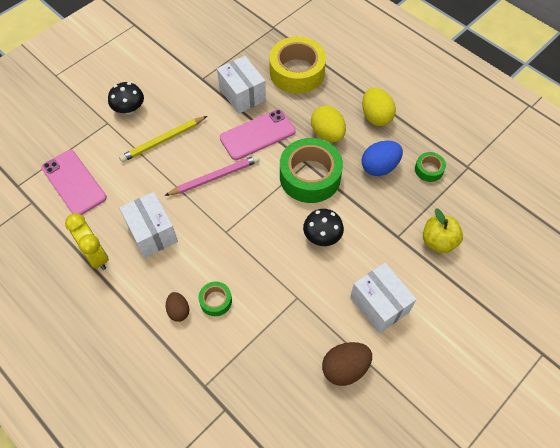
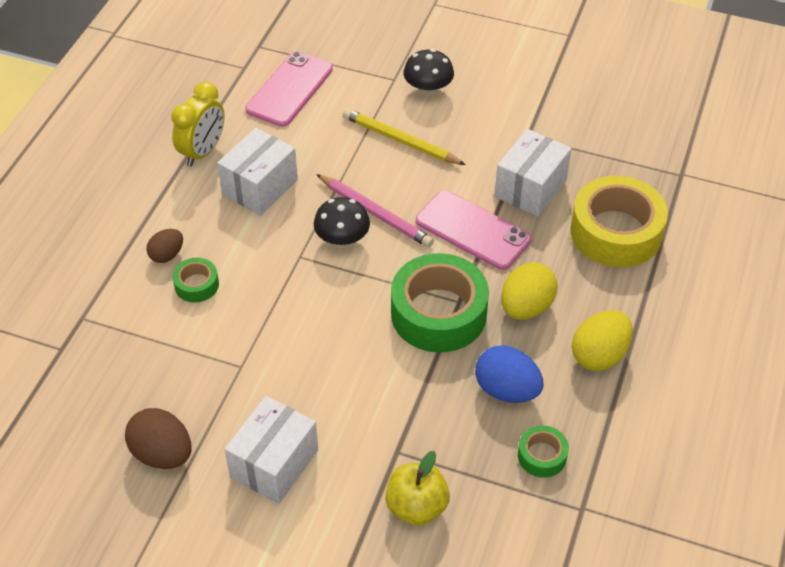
camera: 65 degrees right, 10 degrees down
black mushroom [303,209,344,246] -> black mushroom moved to [314,197,370,248]

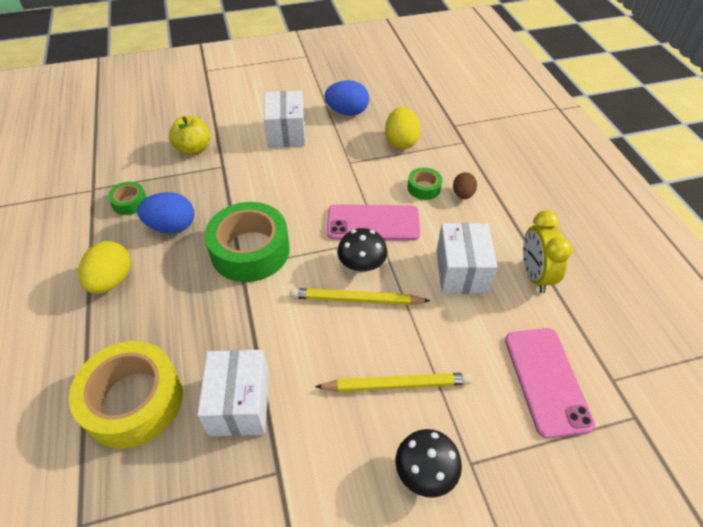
camera: 145 degrees right, 0 degrees up
brown egg [125,408,191,469] -> blue egg [324,80,369,116]
pink pencil [316,174,434,247] -> yellow pencil [290,288,430,305]
pink phone [416,190,531,270] -> pink phone moved to [327,204,420,241]
yellow egg [501,262,557,320] -> yellow egg moved to [385,107,421,149]

